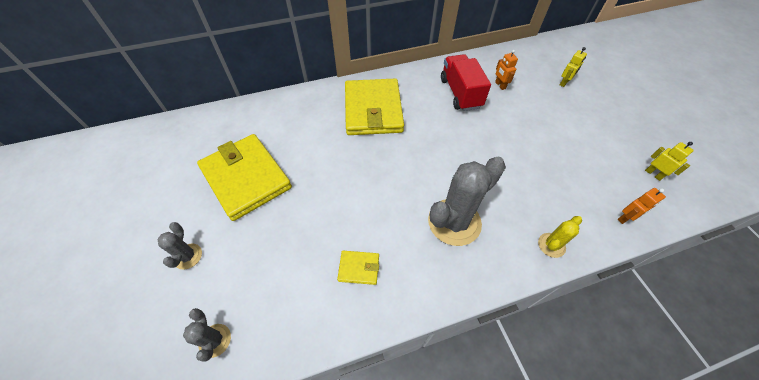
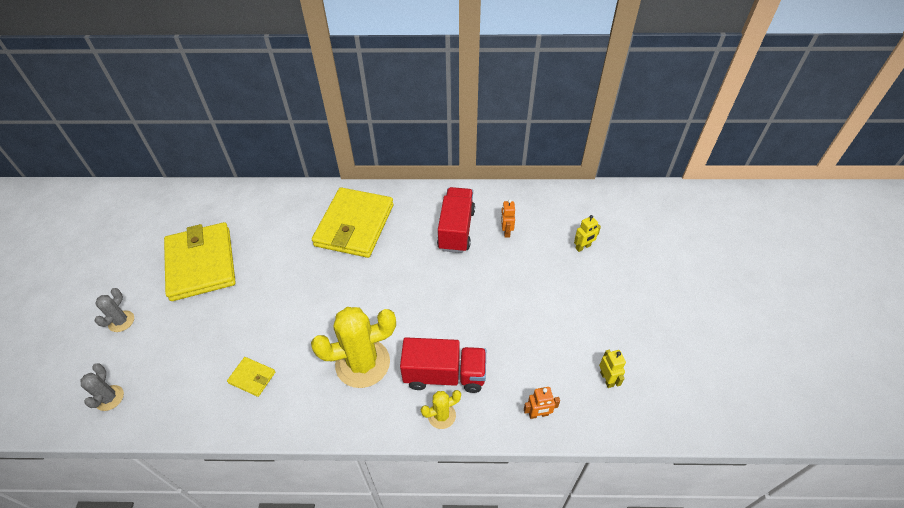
camera: 20 degrees right, 5 degrees down
grey cactus [428,157,506,246] -> yellow cactus [311,307,396,388]
none -> red truck [400,337,486,393]

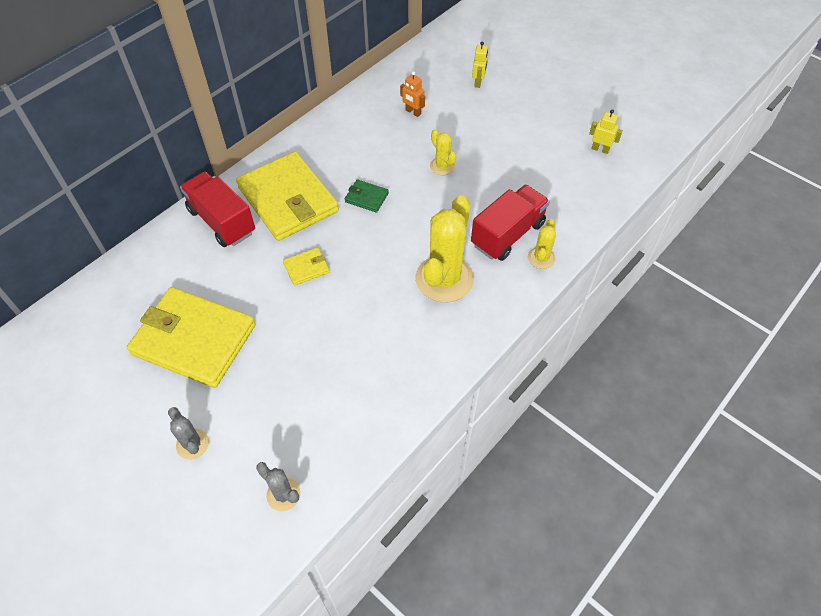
camera: 50 degrees left, 5 degrees up
yellow wallet [227,357,275,397] -> yellow wallet moved to [283,248,330,286]
red truck [437,187,475,253] -> red truck moved to [180,172,255,247]
orange robot [524,387,560,419] -> none
none -> green wallet [345,179,389,213]
none -> yellow cactus [430,129,456,175]

